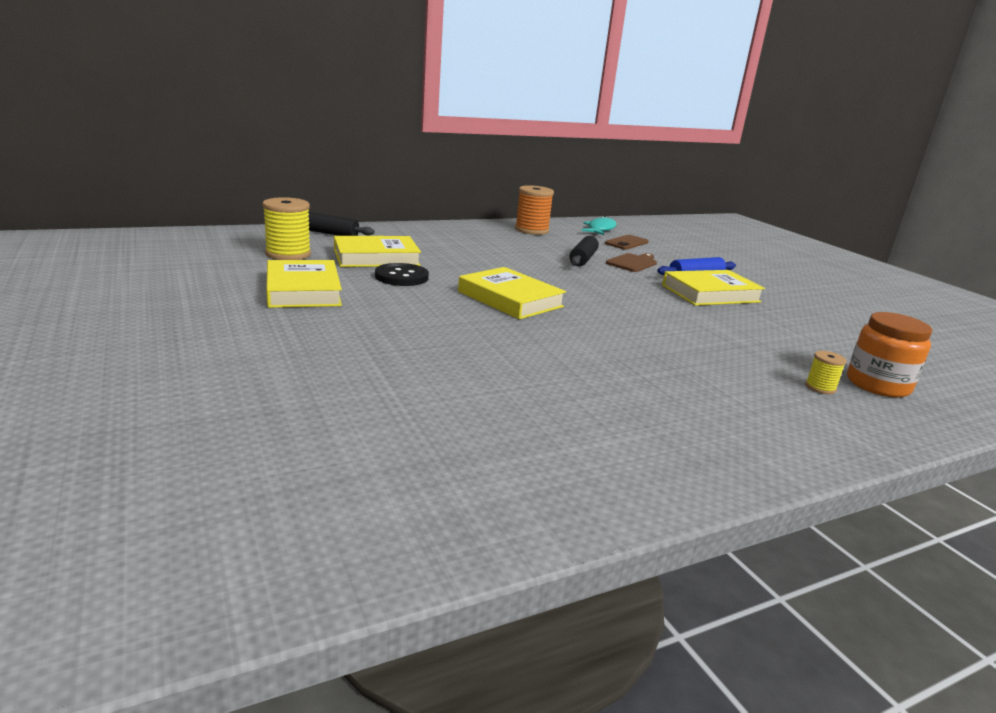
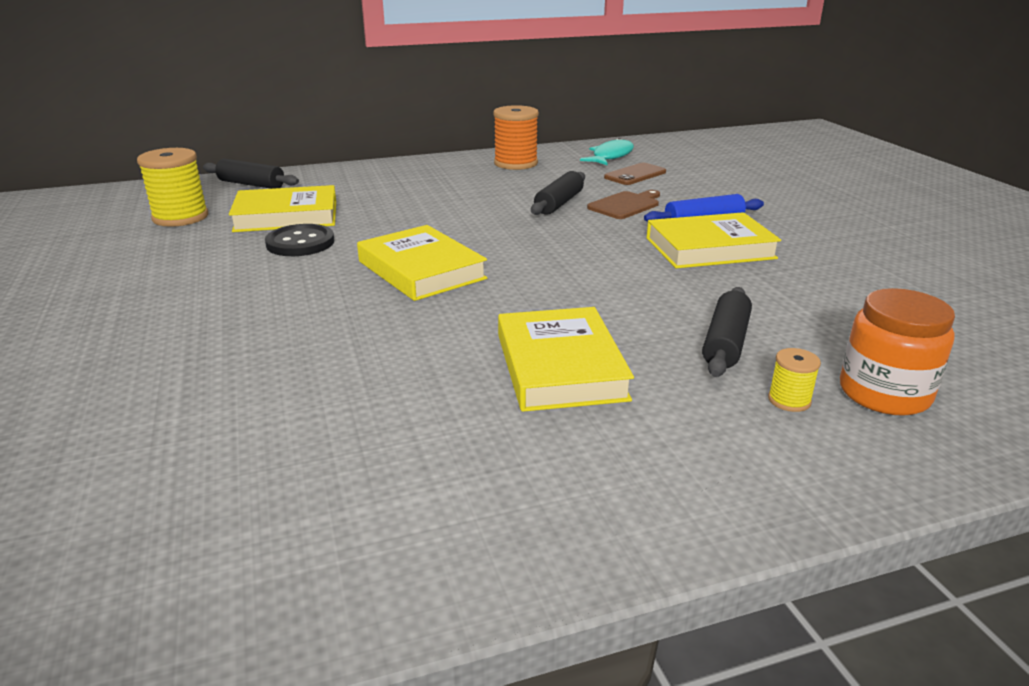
camera: 10 degrees right, 5 degrees up
yellow book [266,260,342,308] -> yellow book moved to [498,307,634,412]
none -> black rolling pin [702,287,752,377]

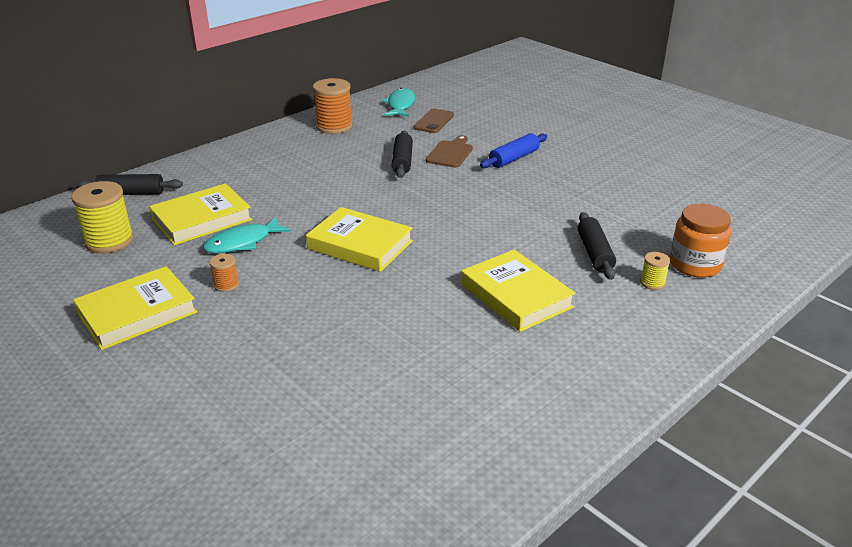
camera: 25 degrees left, 5 degrees up
black button [265,224,334,256] -> turquoise fish [203,216,291,253]
yellow book [646,212,781,268] -> yellow book moved to [73,266,197,350]
none -> orange spool [209,254,239,292]

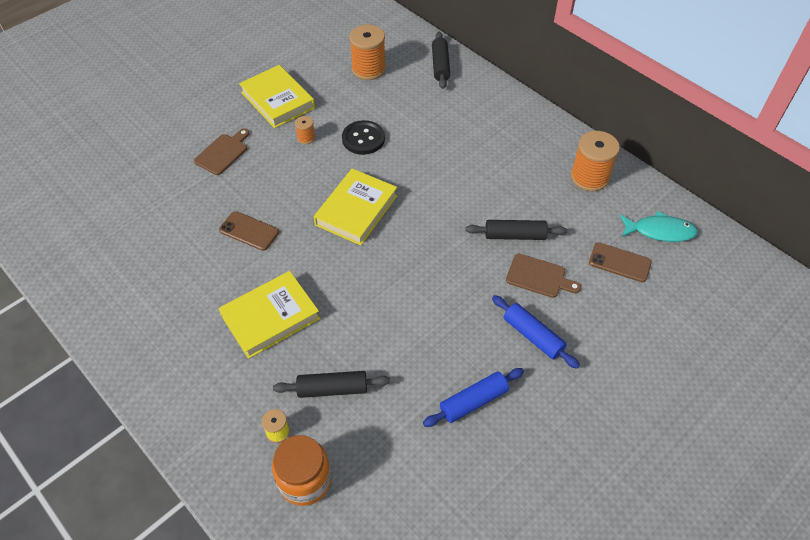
camera: 90 degrees right, 20 degrees up
yellow spool [71,181,134,253] -> orange spool [349,24,386,80]
yellow book [149,183,252,245] -> none
turquoise fish [203,216,291,253] -> black button [342,120,385,155]
none -> brown cutting board [194,129,250,175]
none -> brown phone [219,211,279,251]
none -> blue rolling pin [423,368,524,427]

